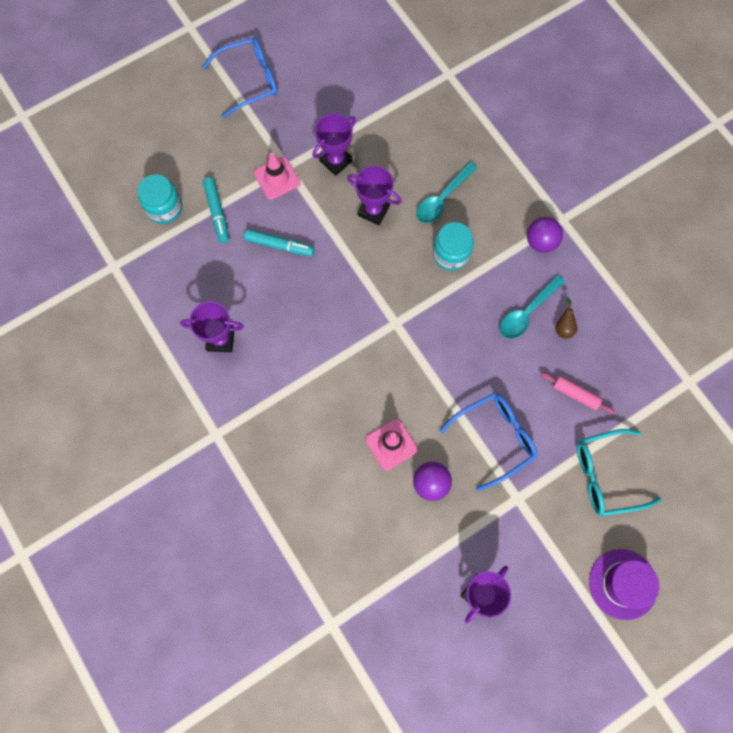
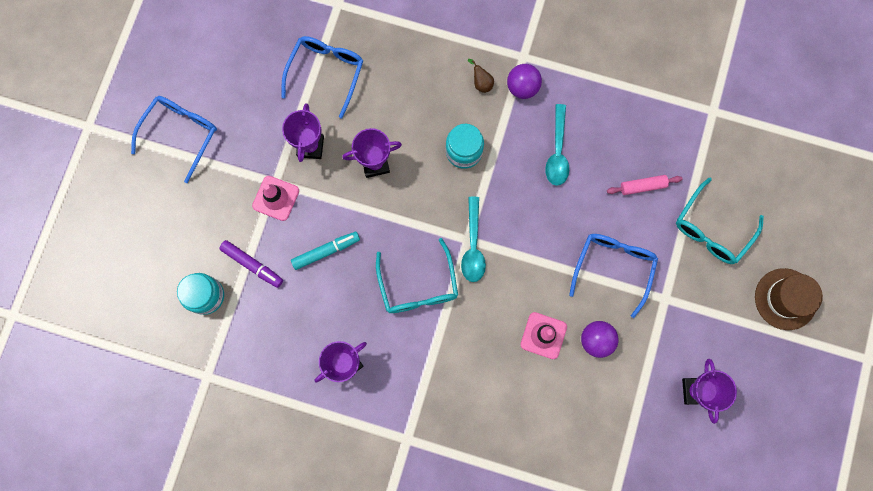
camera: 40 degrees left, 5 degrees up
turquoise marker [203,177,229,243] -> purple marker [219,240,283,288]
turquoise spoon [416,162,477,223] -> turquoise spoon moved to [461,197,486,282]
brown pear [555,298,577,339] -> brown pear moved to [468,59,494,93]
purple hat [589,549,659,620] -> brown hat [755,268,823,330]
none -> blue glasses [282,36,363,119]
none -> turquoise glasses [376,238,458,313]

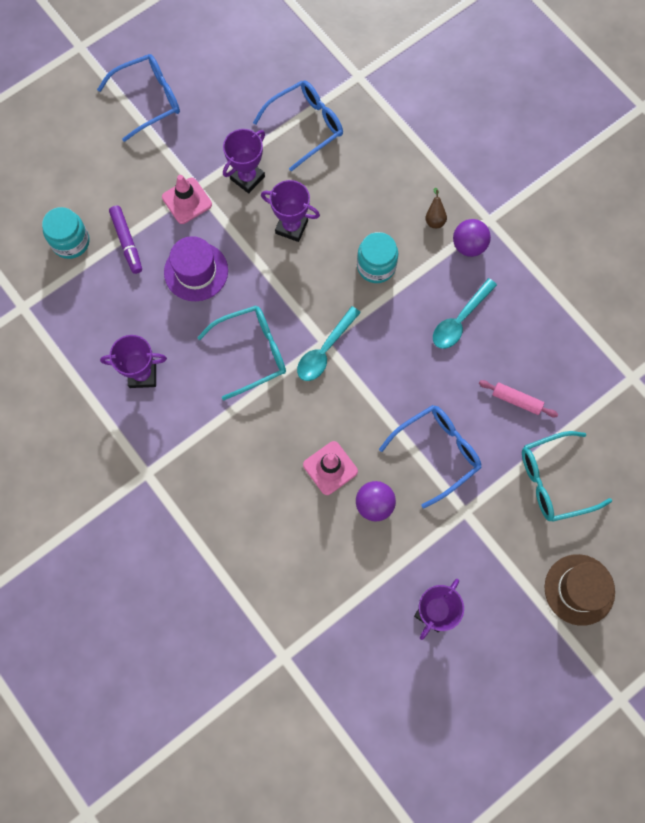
camera: 35 degrees right, 5 degrees down
turquoise marker [291,232,360,270] -> purple hat [164,236,228,301]
turquoise glasses [376,238,458,313] -> turquoise glasses turned 135 degrees counterclockwise [197,306,286,400]

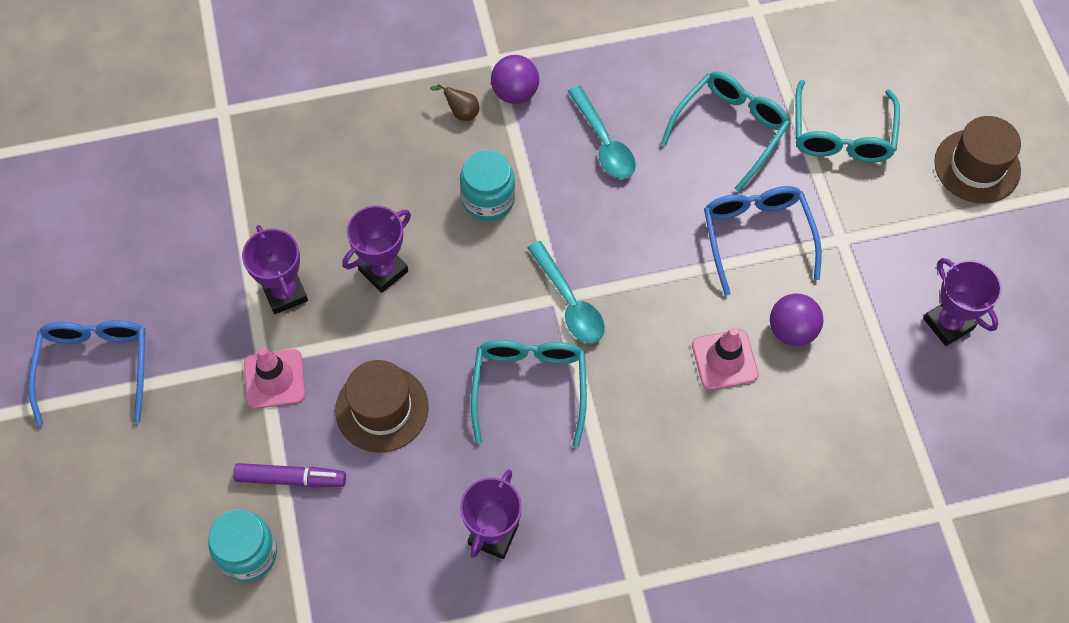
camera: 65 degrees left, 10 degrees down
purple hat [164,236,228,301] -> brown hat [335,360,429,453]
blue glasses [253,80,343,172] -> none
pink rolling pin [479,380,558,417] -> turquoise glasses [661,72,790,192]

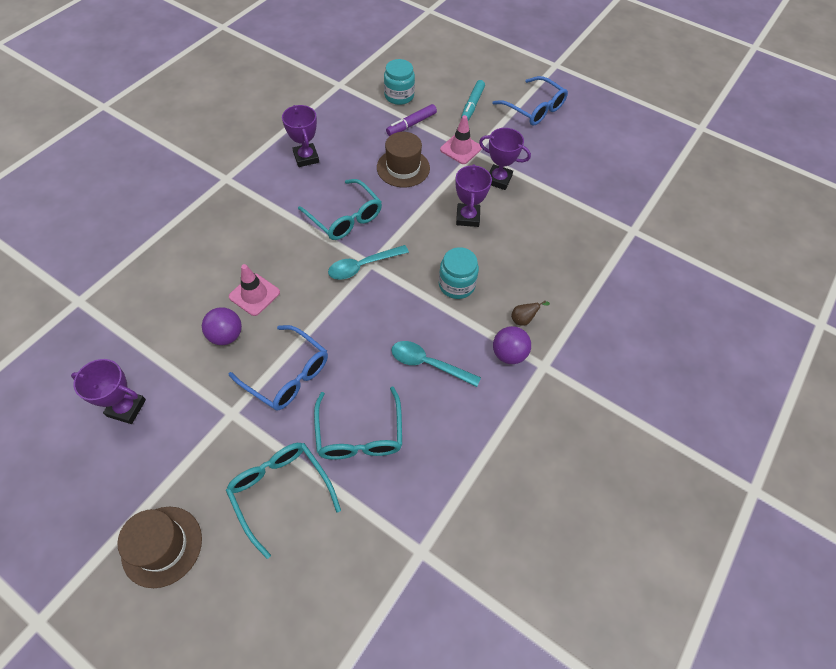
camera: 135 degrees right, 5 degrees down
turquoise spoon [527,241,605,343] -> turquoise spoon turned 45 degrees counterclockwise [328,245,409,280]
none -> turquoise marker [461,80,485,121]

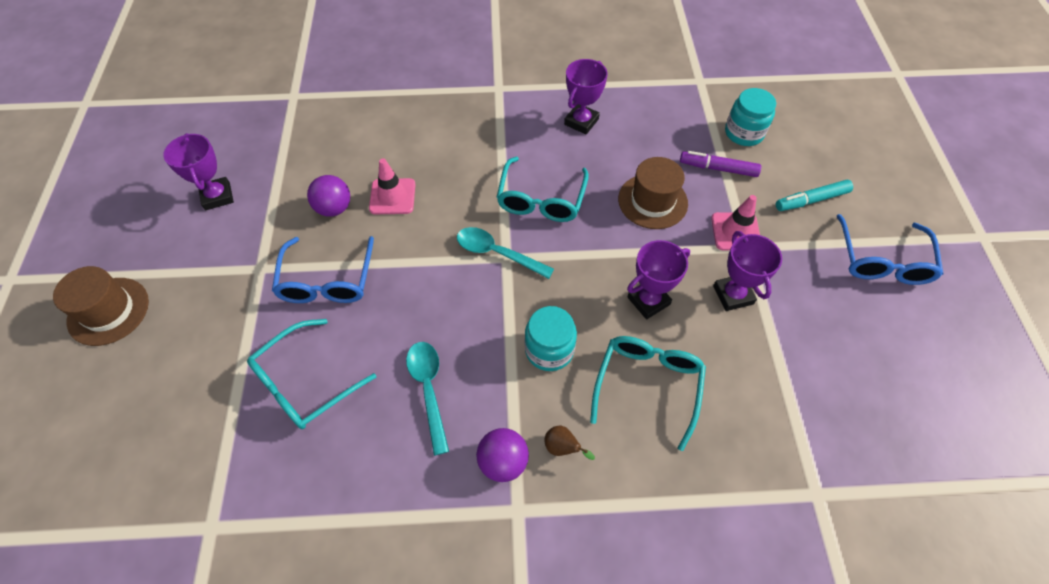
camera: 55 degrees right, 0 degrees up
turquoise glasses [226,443,341,559] -> turquoise glasses moved to [590,336,706,451]

